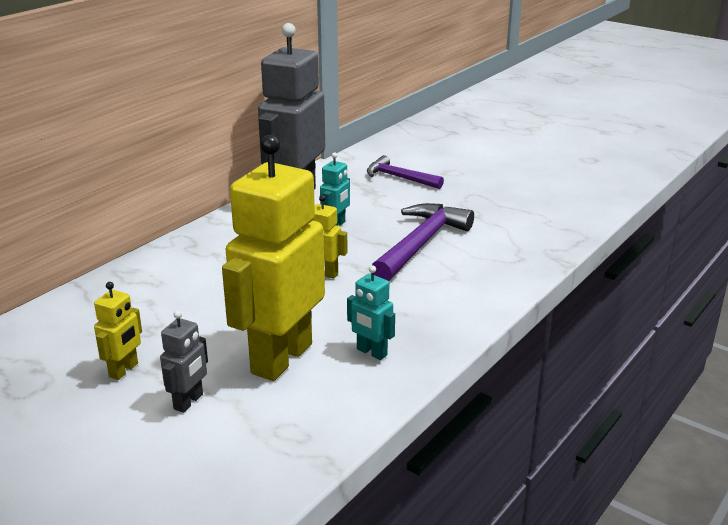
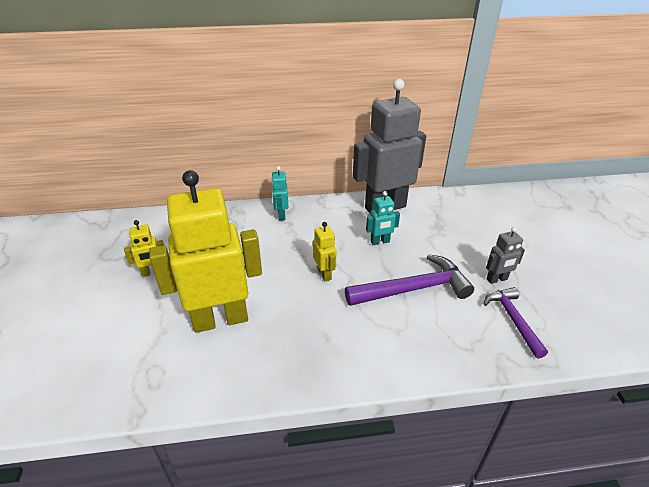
camera: 45 degrees right, 10 degrees up
grey robot [160,310,208,413] -> grey robot moved to [486,227,525,284]
turquoise robot [347,265,395,360] -> turquoise robot moved to [271,166,288,221]
purple hammer [367,155,444,189] -> purple hammer moved to [483,287,548,359]

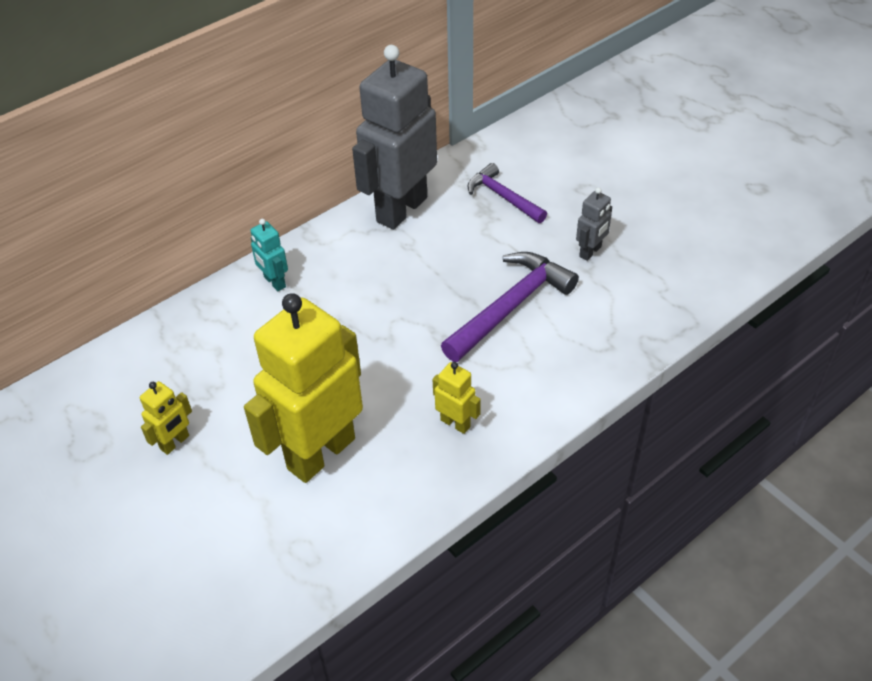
camera: 30 degrees left, 10 degrees up
yellow robot [313,222,337,281] -> yellow robot moved to [432,362,481,434]
turquoise robot [366,191,400,245] -> none
purple hammer [483,287,548,359] -> purple hammer moved to [468,163,547,223]

